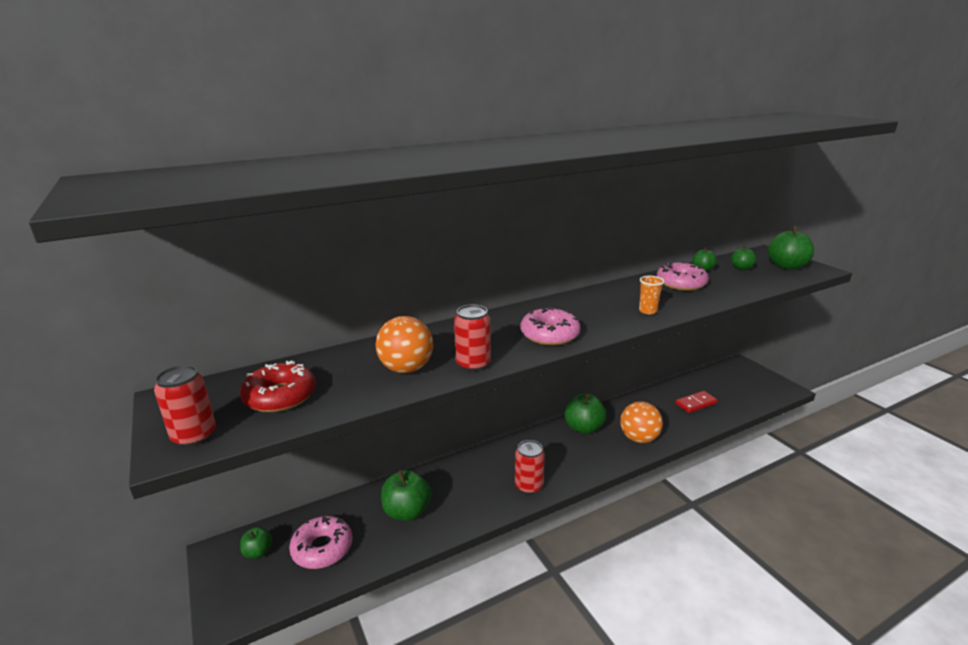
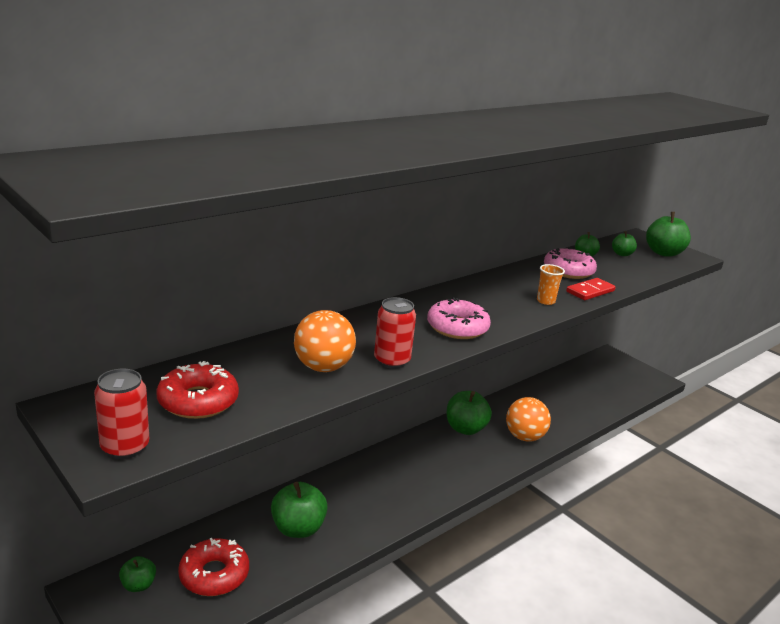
camera: 15 degrees left, 0 degrees up
pink donut [289,515,352,569] -> red donut [178,538,249,596]
red can [515,440,545,494] -> none
red domino [675,391,718,413] -> red domino moved to [566,278,616,300]

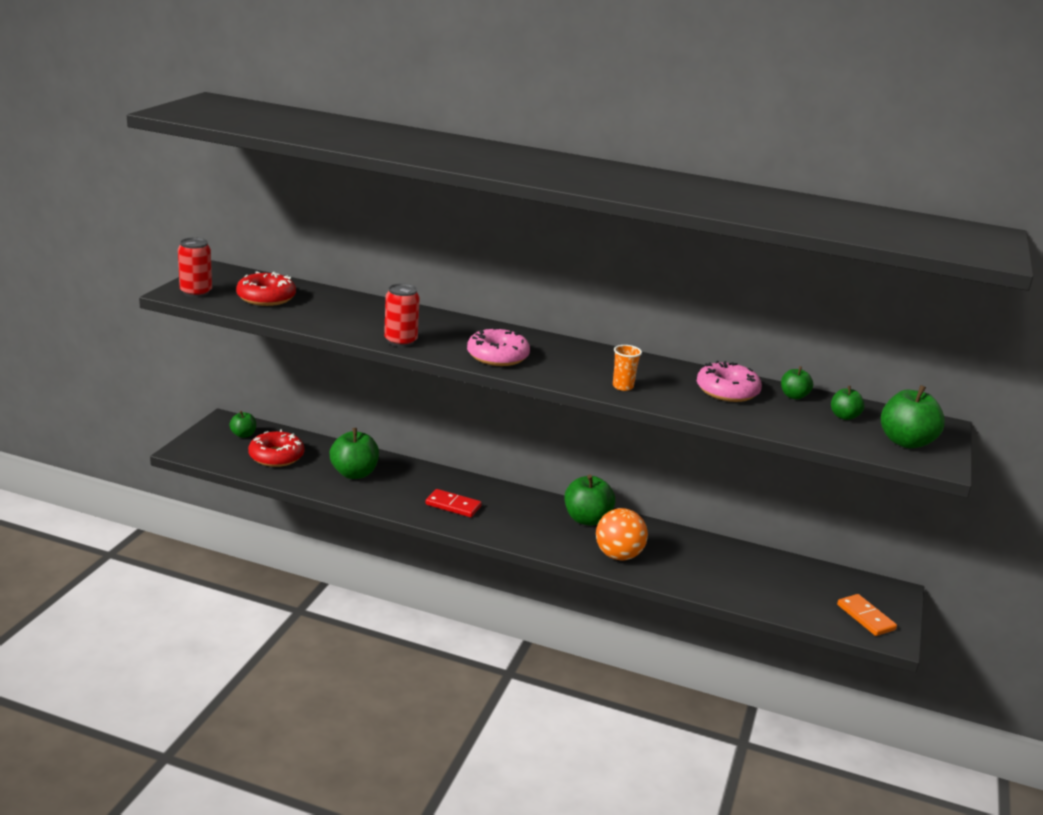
camera: 60 degrees right, 0 degrees up
orange ball [294,310,356,372] -> none
red domino [566,278,616,300] -> red domino moved to [426,489,482,517]
none -> orange domino [837,594,897,636]

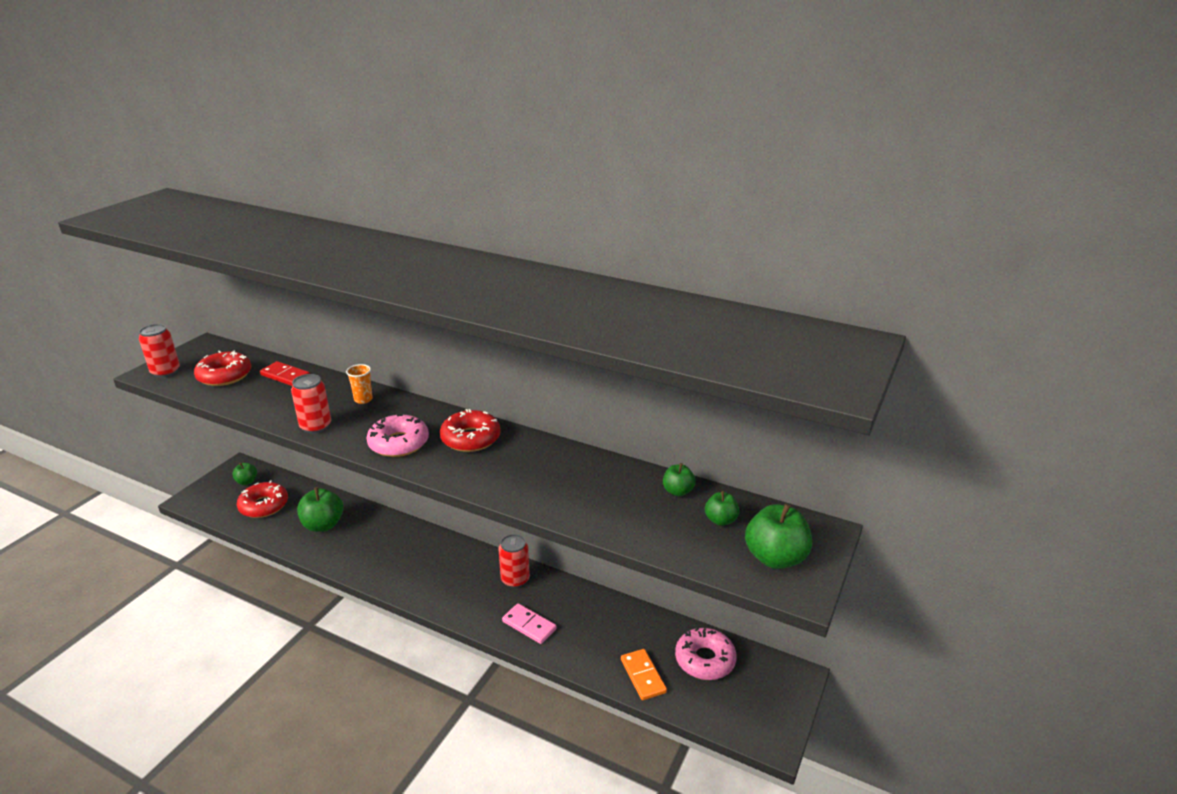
camera: 10 degrees right, 5 degrees up
red domino [426,489,482,517] -> red domino moved to [260,361,310,386]
green apple [565,475,615,526] -> red can [499,534,530,588]
orange ball [596,508,648,560] -> pink domino [502,603,557,644]
orange cup [613,345,642,391] -> orange cup moved to [346,364,373,404]
pink donut [697,361,762,402] -> pink donut moved to [675,627,737,680]
orange domino [837,594,897,636] -> orange domino moved to [621,649,667,700]
none -> red donut [440,409,501,452]

